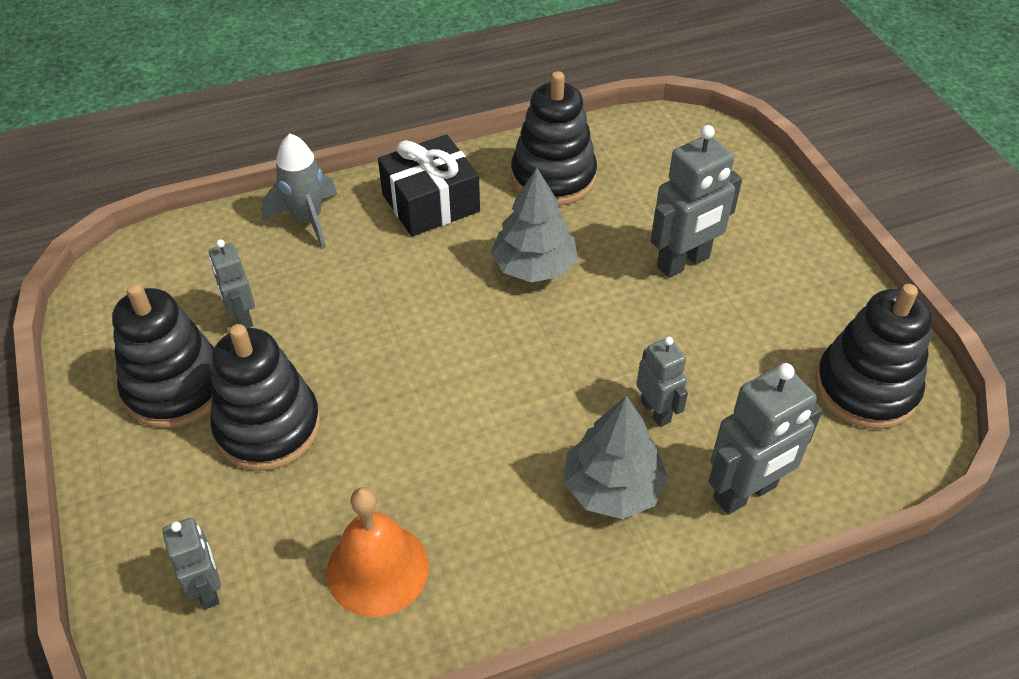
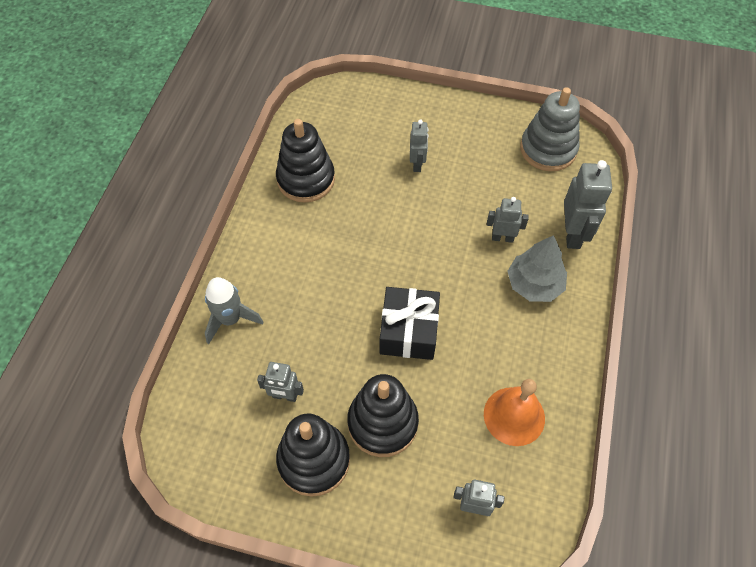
camera: 55 degrees left, 10 degrees up
black gift [378,134,480,236] -> black gift moved to [380,287,440,360]
grey tree [491,168,578,282] -> none
grey robot [651,125,742,278] -> grey robot [410,119,429,172], size x0.60
black stacking toy [815,284,932,429] -> grey stacking toy [520,87,580,171]

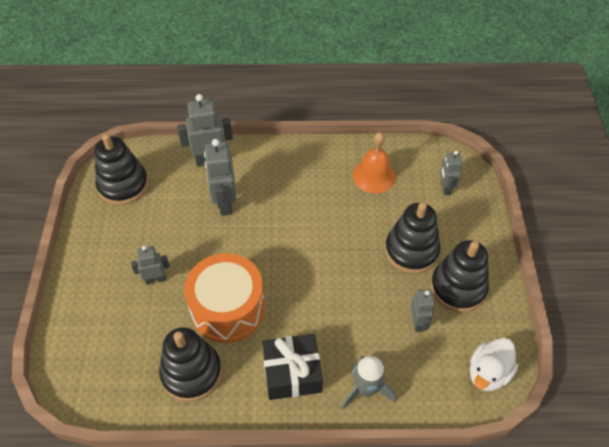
camera: 105 degrees left, 5 degrees down
black gift [380,287,440,360] -> black gift moved to [262,334,323,400]
grey robot [487,197,529,243] -> grey robot [204,139,236,216], size x1.66
grey tree [507,235,567,302] -> none
grey stacking toy [520,87,580,171] -> black stacking toy [95,134,148,205]
none -> orange drum [184,253,265,343]
none -> white duck [470,338,518,391]

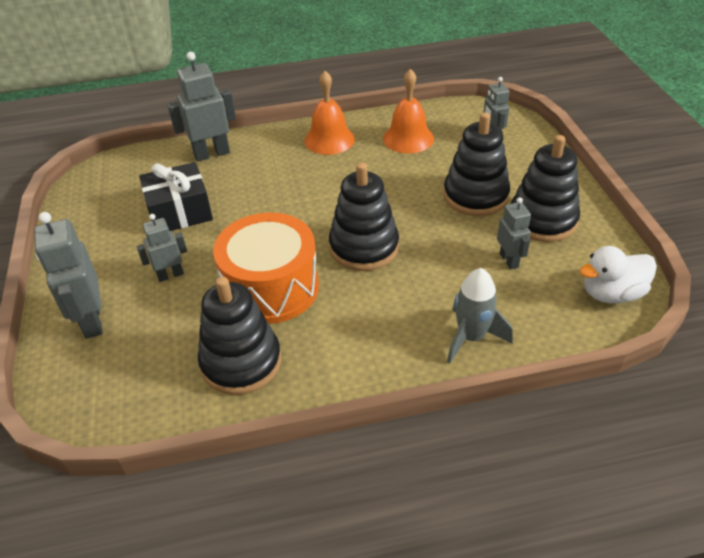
camera: 10 degrees left, 10 degrees down
black stacking toy [95,134,148,205] -> black stacking toy moved to [329,162,399,271]
grey robot [204,139,236,216] -> grey robot moved to [34,212,103,339]
black gift [262,334,323,400] -> black gift moved to [139,162,213,231]
white duck [470,338,518,391] -> white duck turned 45 degrees clockwise [579,246,657,304]
none -> orange bell [304,71,355,155]

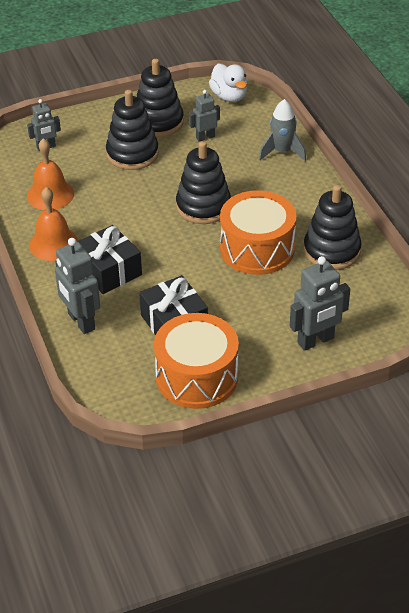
camera: 100 degrees left, 0 degrees up
grey robot [137,214,187,282] -> none
none -> black gift [77,225,142,294]
none -> orange drum [154,313,239,409]

